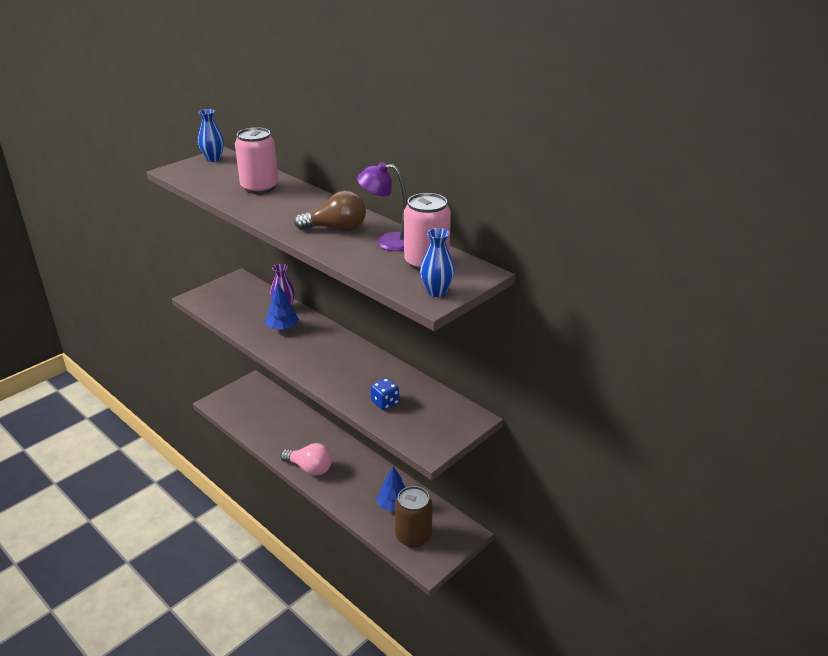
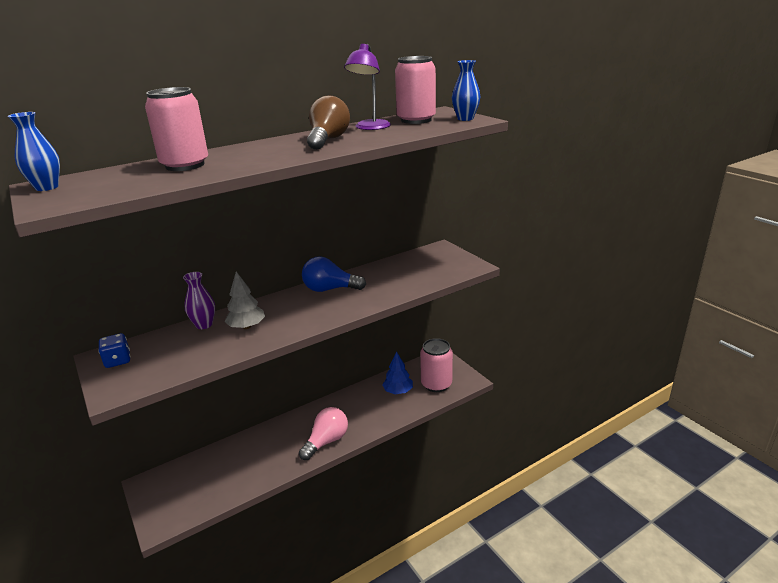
camera: 75 degrees left, 5 degrees down
blue tree [265,282,299,331] -> grey tree [224,271,265,329]
blue dice [371,378,399,410] -> blue dice moved to [98,333,131,368]
brown can [395,486,432,548] -> pink can [420,338,453,392]
none -> blue light bulb [302,256,366,292]

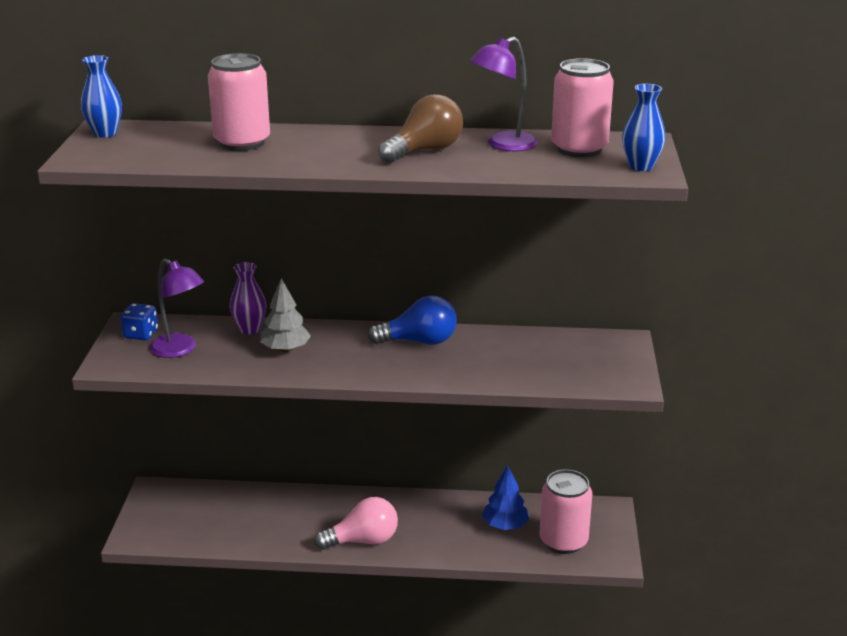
camera: 35 degrees right, 0 degrees up
blue light bulb [302,256,366,292] -> blue light bulb turned 135 degrees clockwise [368,295,457,345]
none -> purple lamp [150,258,204,358]

